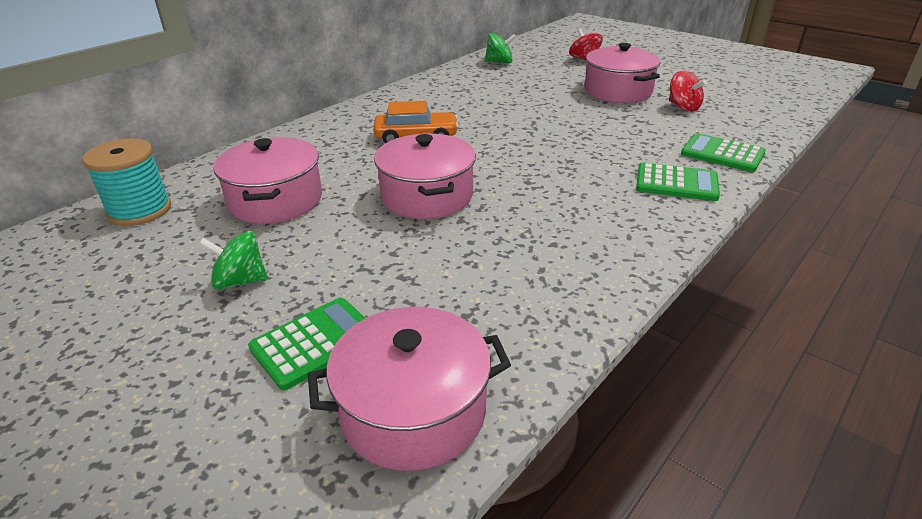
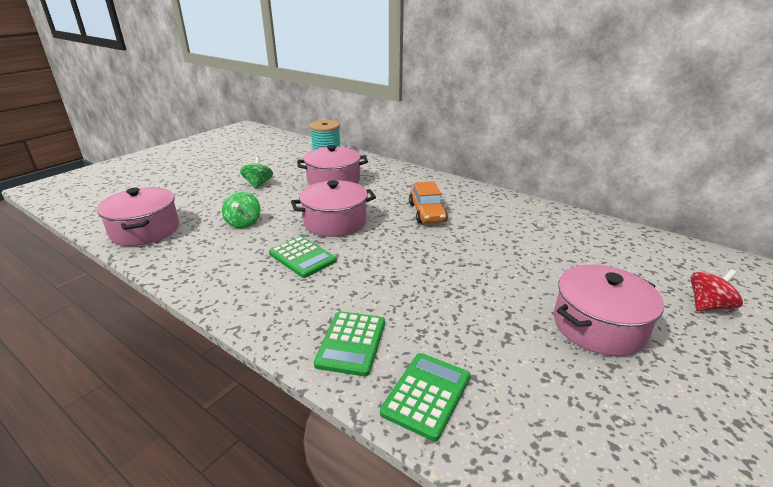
camera: 85 degrees right, 5 degrees down
green calculator [248,298,365,390] -> green calculator moved to [269,236,337,278]
green spinning top [485,33,516,63] -> green spinning top moved to [222,192,261,228]
red spinning top [669,71,707,112] -> none

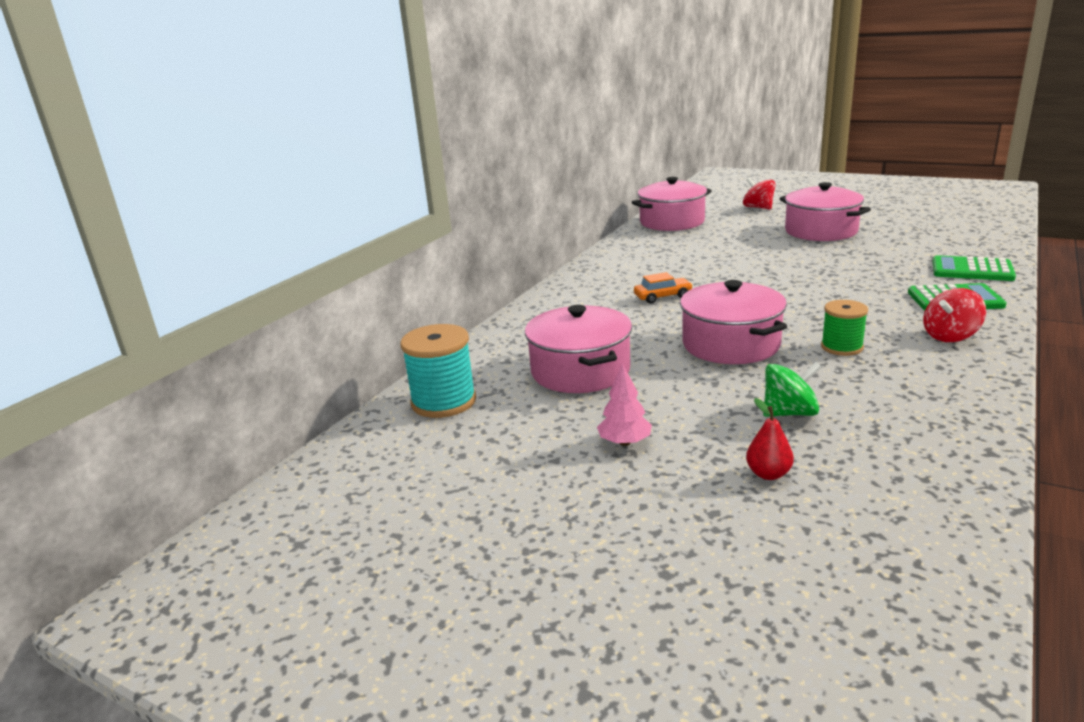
camera: 95 degrees left, 5 degrees down
pink pot [97,187,179,246] -> pink pot moved to [632,177,712,231]
green spinning top [240,157,273,189] -> pink tree [597,363,652,446]
green calculator [269,236,337,278] -> green spool [821,300,868,356]
orange car [409,181,448,224] -> orange car [634,272,693,304], size x0.64
none -> red pear [746,398,794,480]
none -> red spinning top [923,288,986,342]

